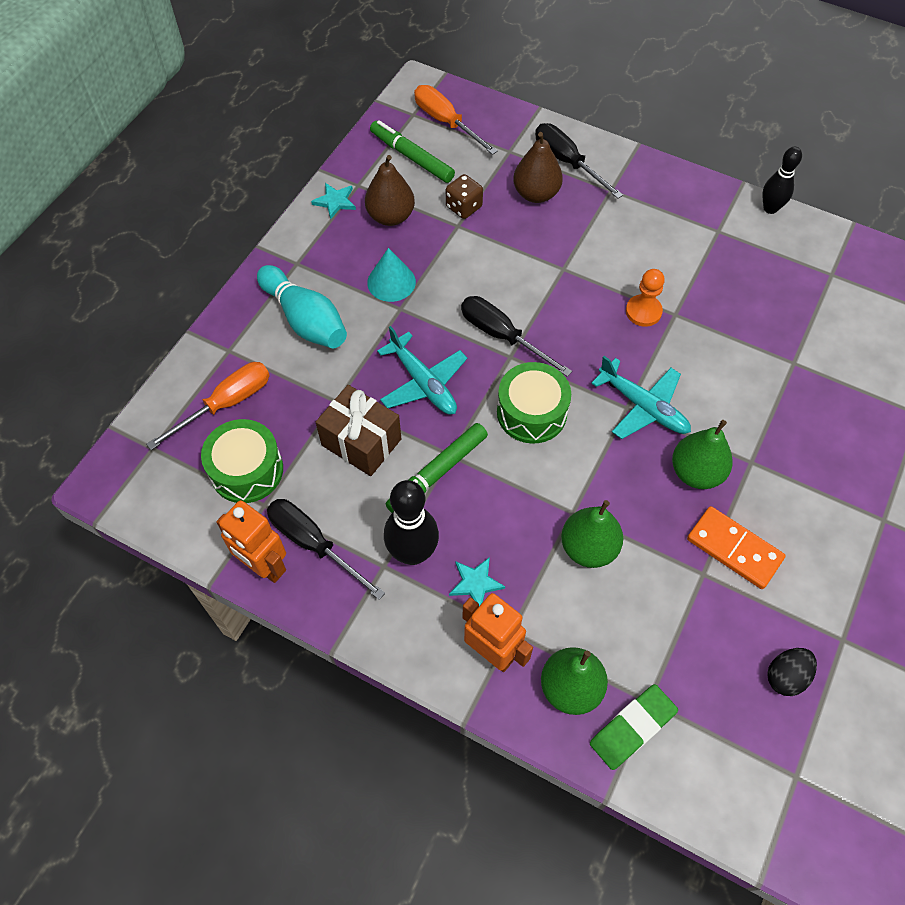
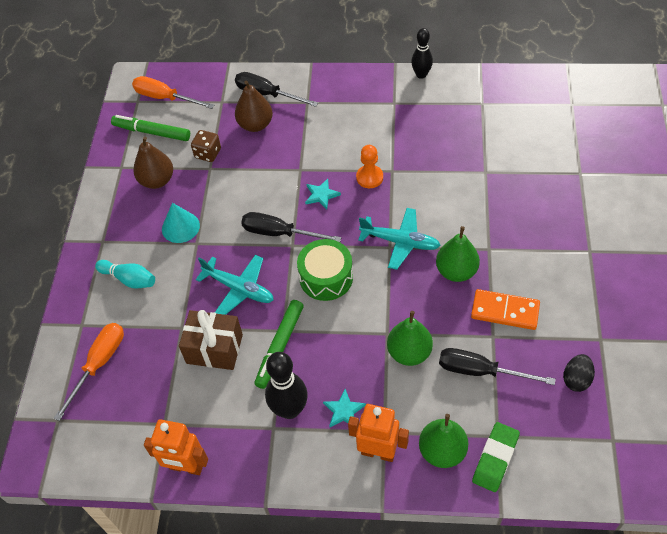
camera: 20 degrees left, 5 degrees down
green drum [201,419,283,503] -> none
turquoise bowling pin [257,265,347,348] -> turquoise bowling pin [95,260,155,289], size x0.66
black screwdriver [267,499,385,600] -> black screwdriver moved to [439,348,556,385]
turquoise star [311,183,356,220] -> turquoise star moved to [305,179,341,210]

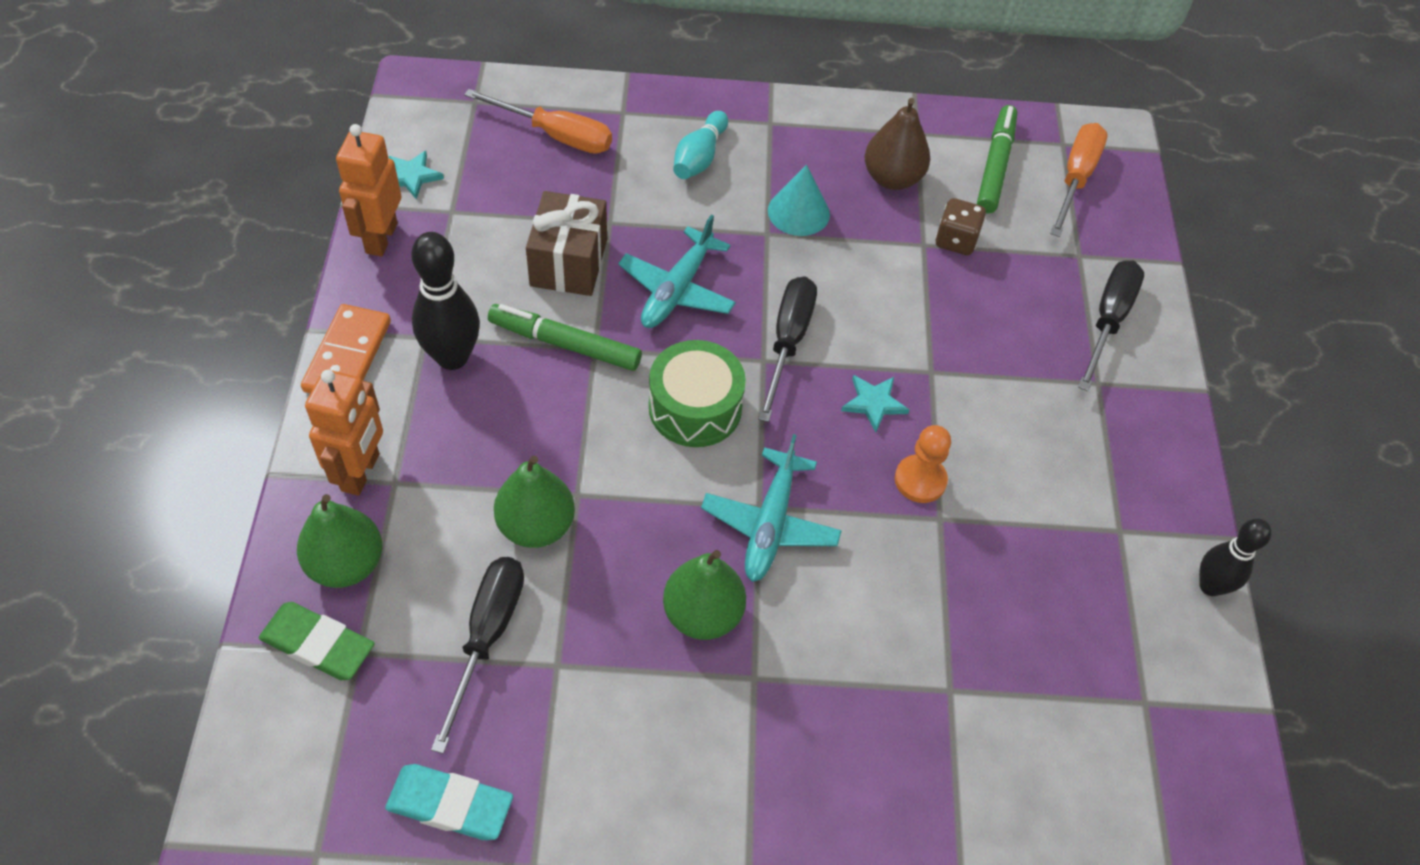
camera: 80 degrees right, 0 degrees up
brown pear [235,81,273,132] -> none
turquoise star [323,389,366,427] -> turquoise star moved to [389,151,444,199]
orange domino [471,289,540,330] -> orange domino moved to [301,304,391,393]
black egg [563,354,595,392] -> turquoise eraser [385,764,513,840]

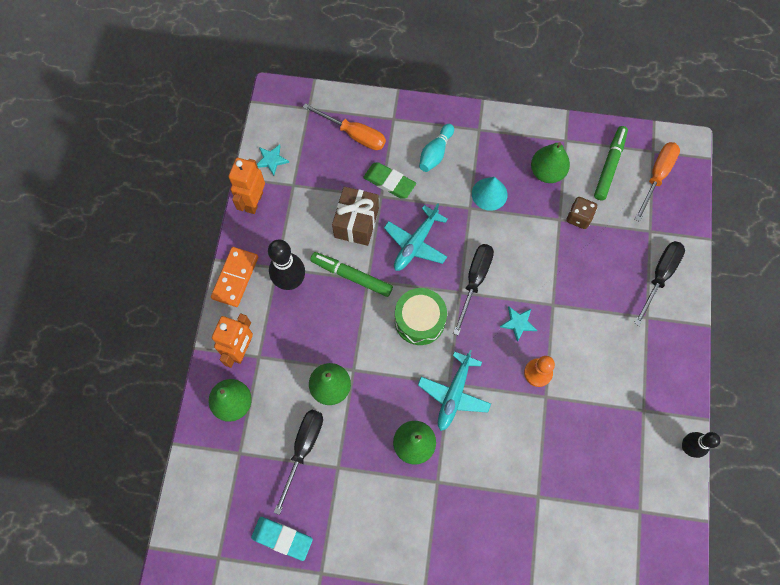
camera: 10 degrees right, 15 degrees up
green eraser [259,602,375,680] -> green eraser moved to [363,162,416,199]
brown pear [864,98,930,190] -> green pear [531,142,570,183]

